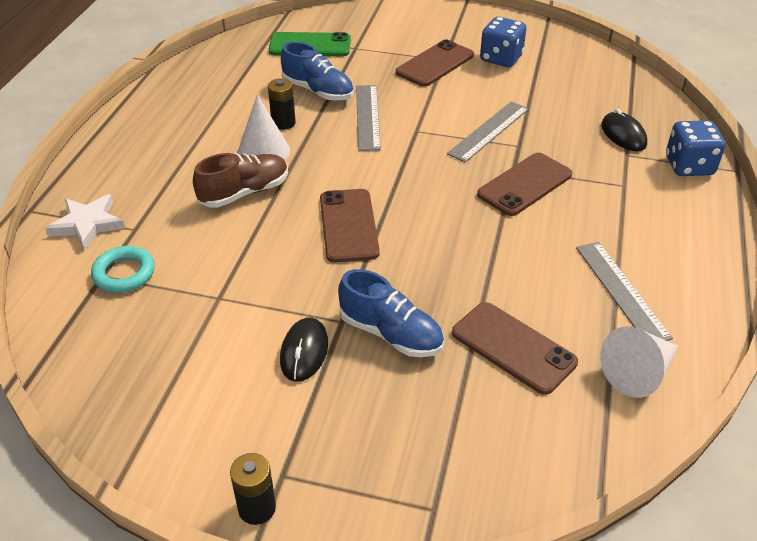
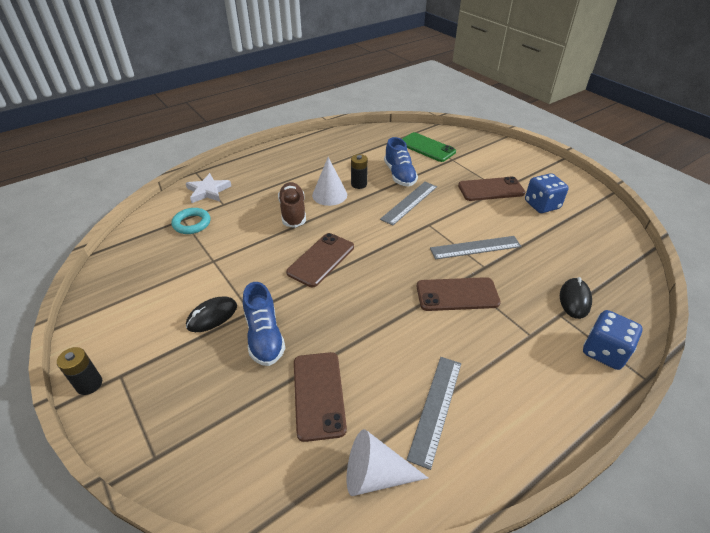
camera: 40 degrees right, 0 degrees up
brown shoe [193,153,288,208] -> brown shoe turned 105 degrees counterclockwise [278,182,306,228]

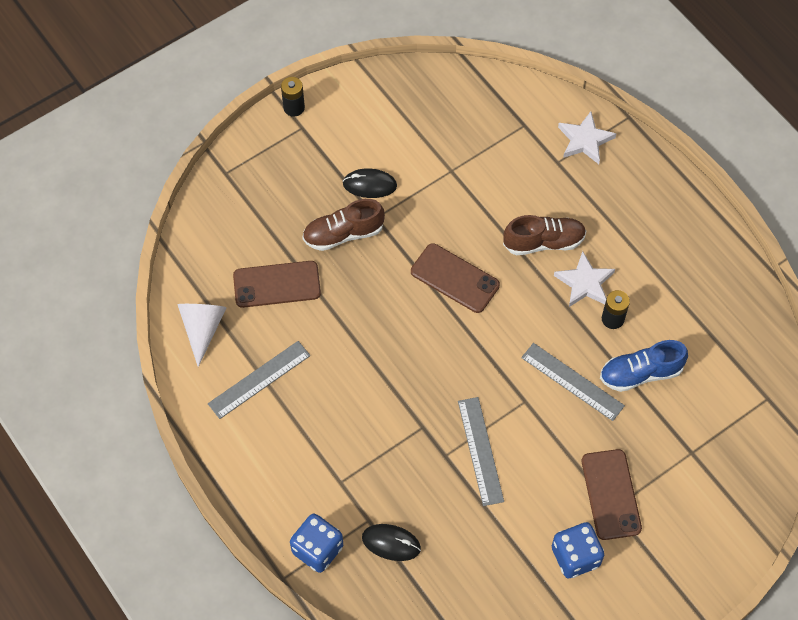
camera: 90 degrees right, 20 degrees up
turquoise ring [172,208,211,234] -> none
black mouse [186,296,237,332] -> black mouse turned 45 degrees counterclockwise [342,169,397,198]
blue shoe [243,282,285,366] -> brown shoe [302,199,385,251]
white cone [312,157,347,206] -> white star [554,251,615,307]
green phone [402,132,456,162] -> none
grey ruler [407,357,461,470] -> grey ruler turned 60 degrees counterclockwise [208,341,310,419]
brown phone [417,277,501,311] -> none

